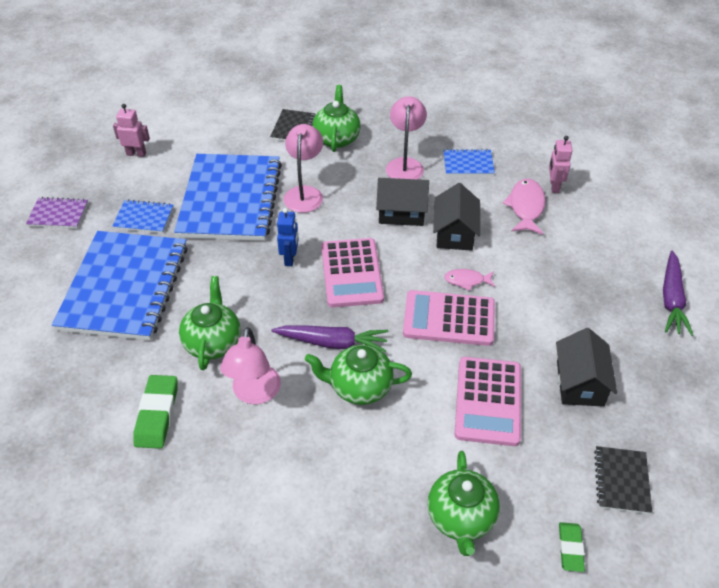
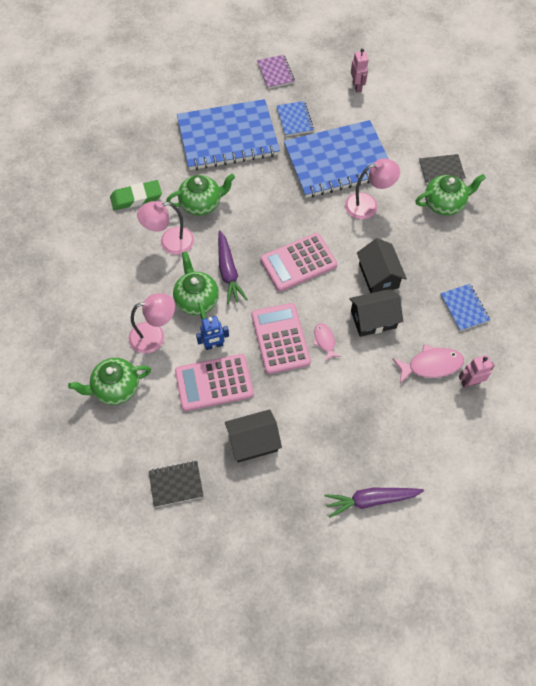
camera: 70 degrees right, 15 degrees up
blue robot [277,208,299,266] -> blue robot moved to [196,316,229,350]
pink lamp [386,96,427,179] -> pink lamp moved to [129,293,175,354]
green eraser [559,522,585,572] -> none

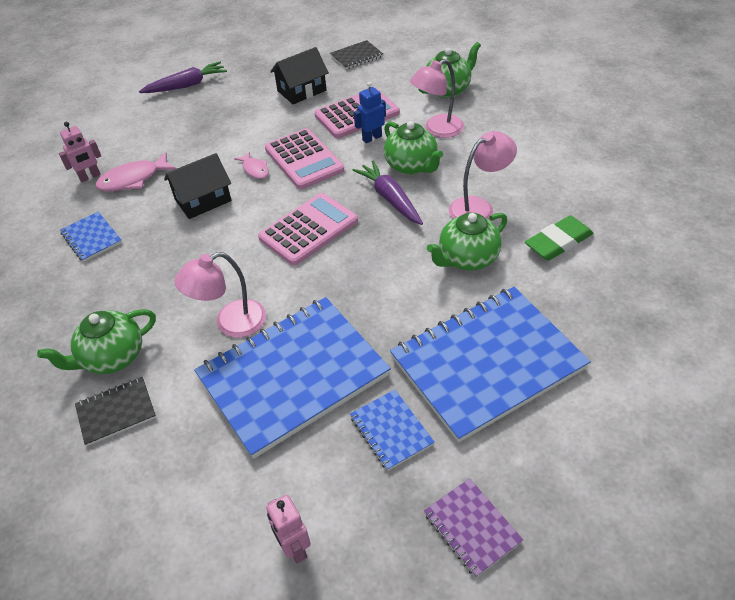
camera: 165 degrees right, 15 degrees down
black house [357,238,407,293] -> none

